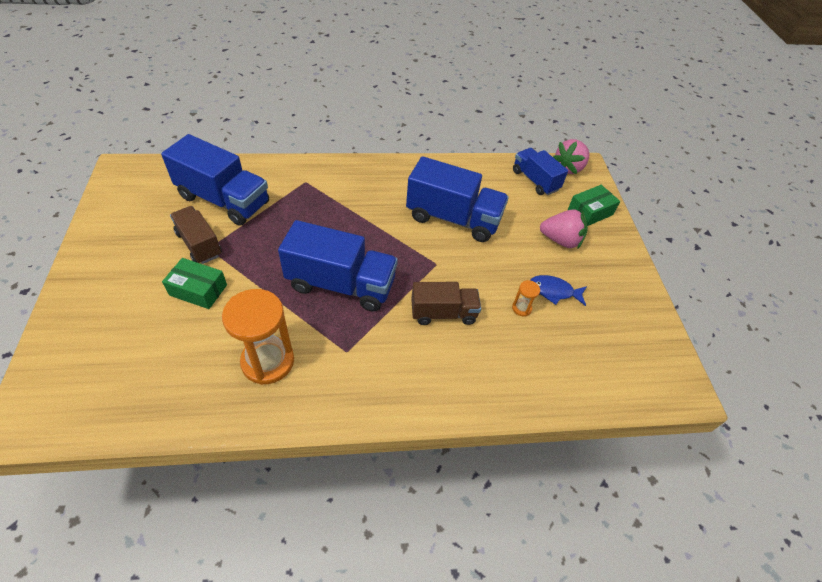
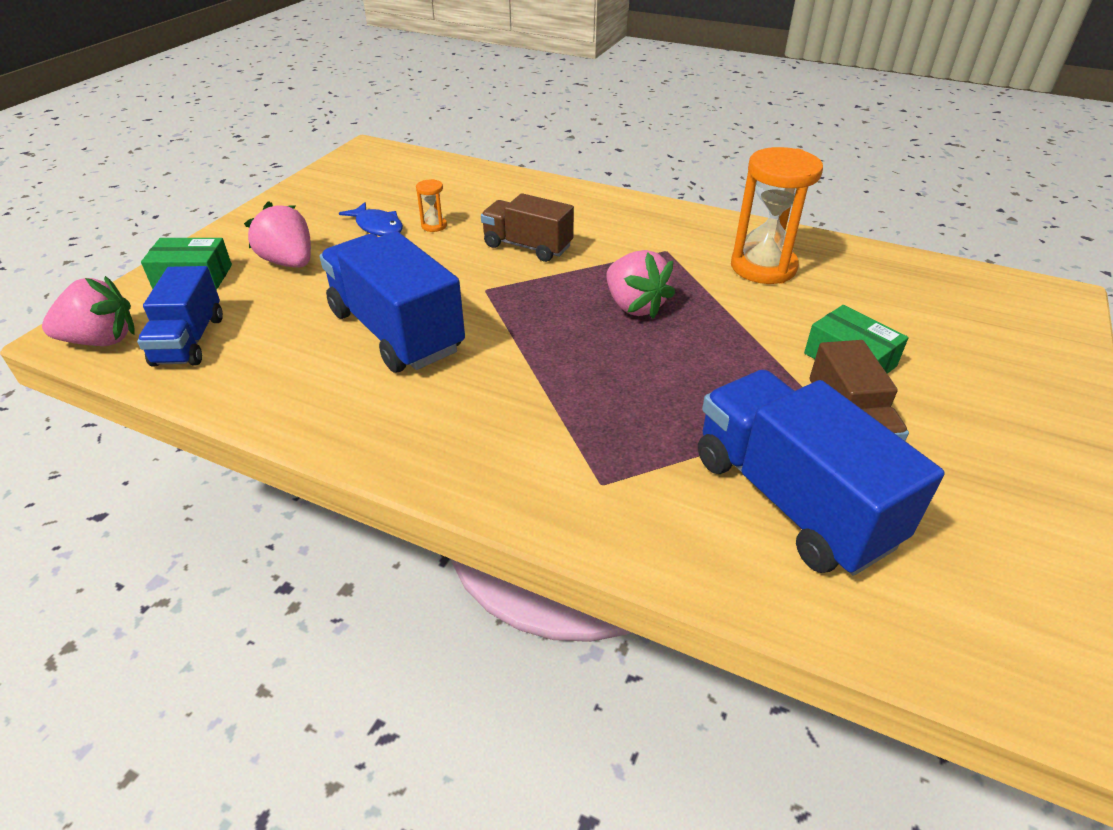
camera: 145 degrees left, 10 degrees down
blue truck [278,220,398,312] -> pink strawberry [607,250,675,319]

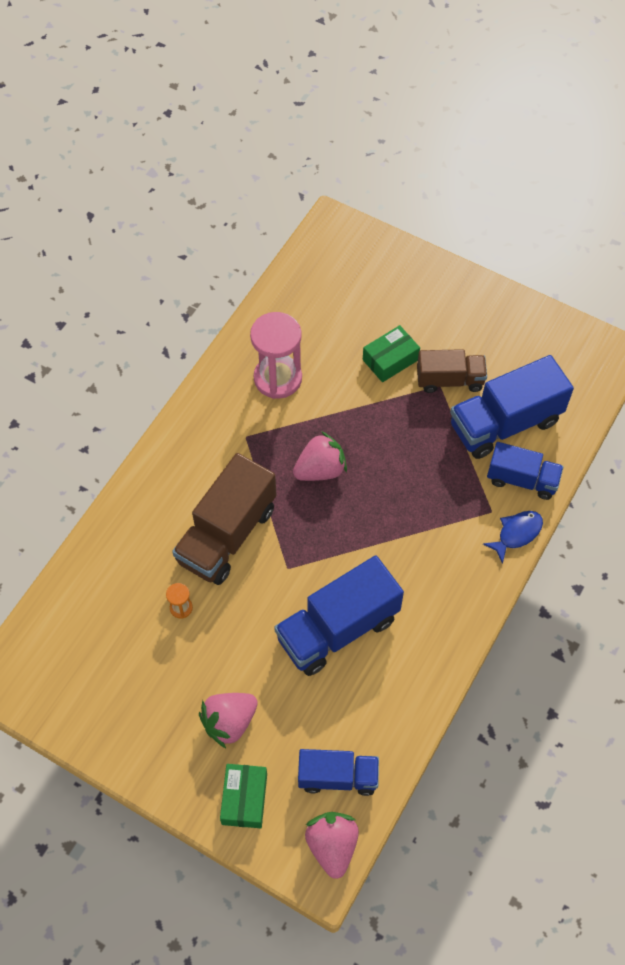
camera: 85 degrees left, 20 degrees up
blue fish [339,202,403,236] -> blue fish moved to [483,511,543,564]
brown truck [481,193,574,262] -> brown truck [172,453,276,585], size x1.63
orange hourglass [731,147,823,284] -> pink hourglass [250,312,302,399]
none -> blue truck [487,442,563,500]

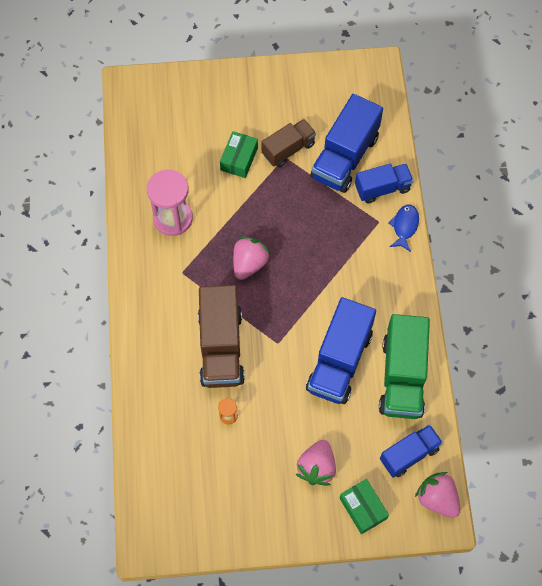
camera: 35 degrees left, 5 degrees up
none -> green truck [379,314,430,419]

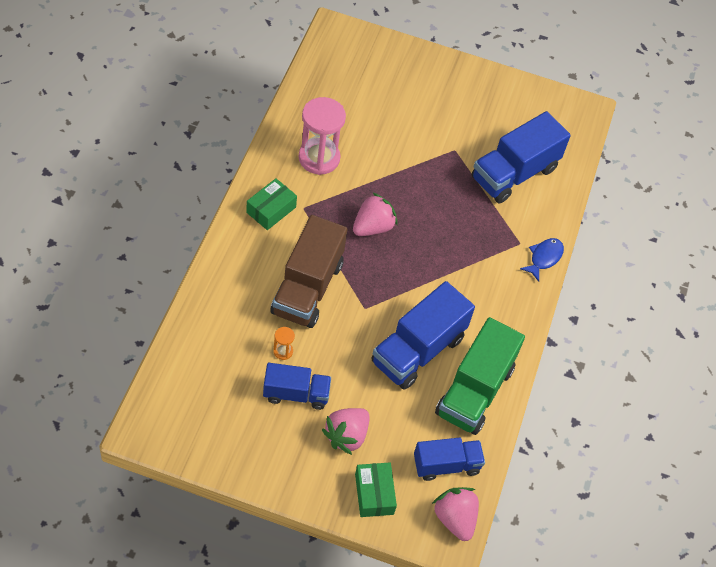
camera: 15 degrees right, 10 degrees down
green box [220,131,258,178] -> green box moved to [246,178,297,230]
brown truck [261,119,316,167] -> none
blue truck [355,164,414,203] -> blue truck moved to [263,363,331,410]

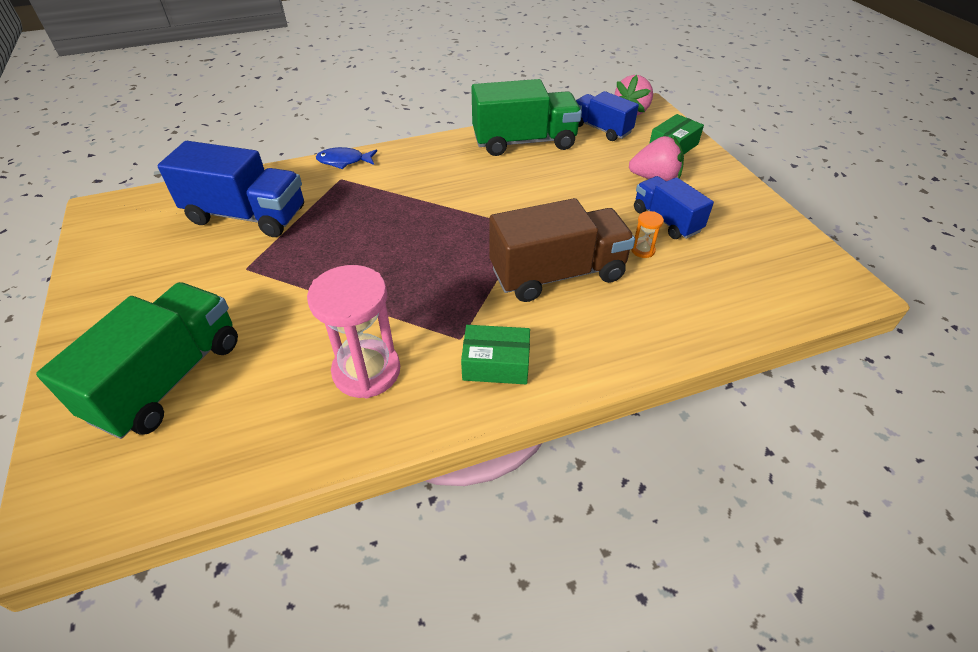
camera: 120 degrees left, 10 degrees down
pink strawberry [353,192,398,236] -> none
blue truck [371,281,475,390] -> none
none -> green truck [36,282,238,439]

